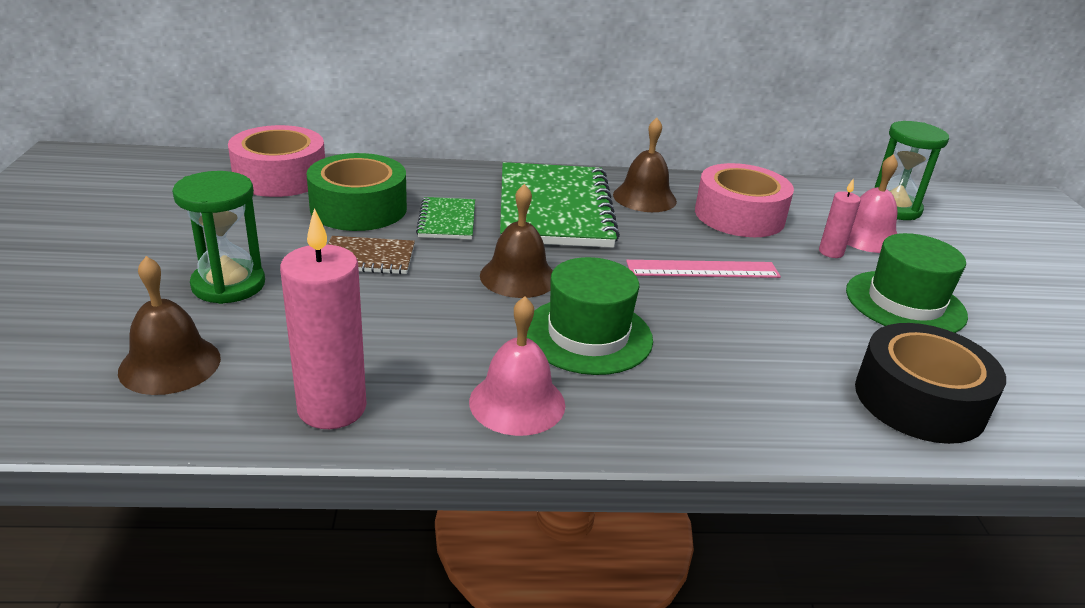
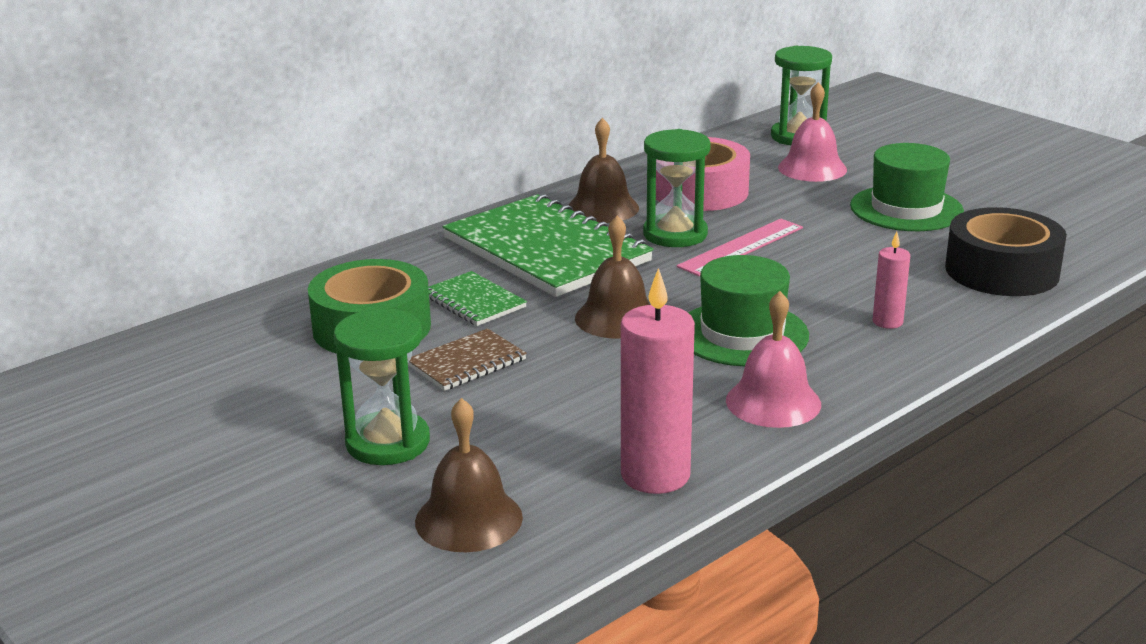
camera: 35 degrees left, 5 degrees down
pink tape [228,125,325,197] -> none
pink candle [819,178,861,258] -> pink candle moved to [873,232,910,329]
none -> green hourglass [643,129,711,247]

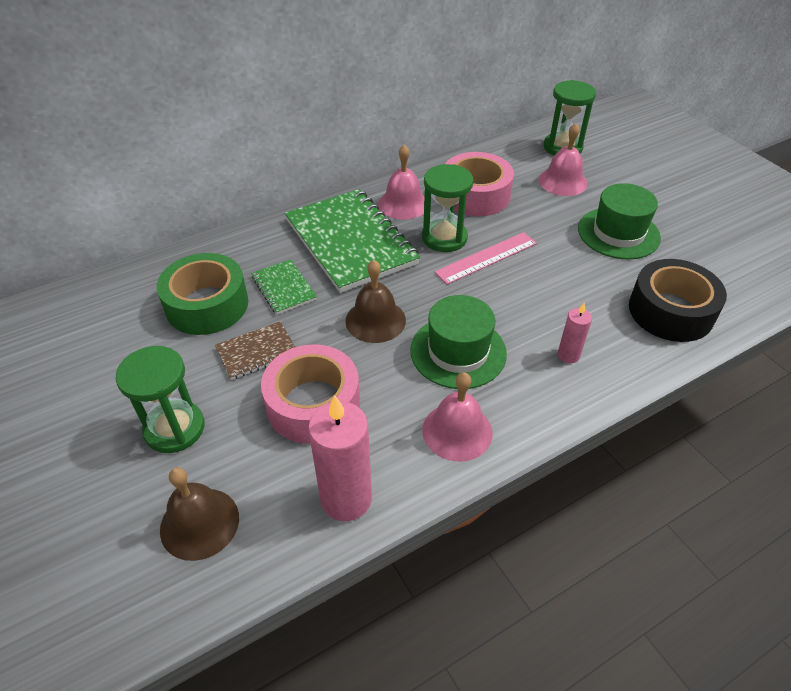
camera: 10 degrees right, 20 degrees up
brown bell [569,118,639,223] -> pink bell [378,145,425,220]
none -> pink tape [261,345,360,444]

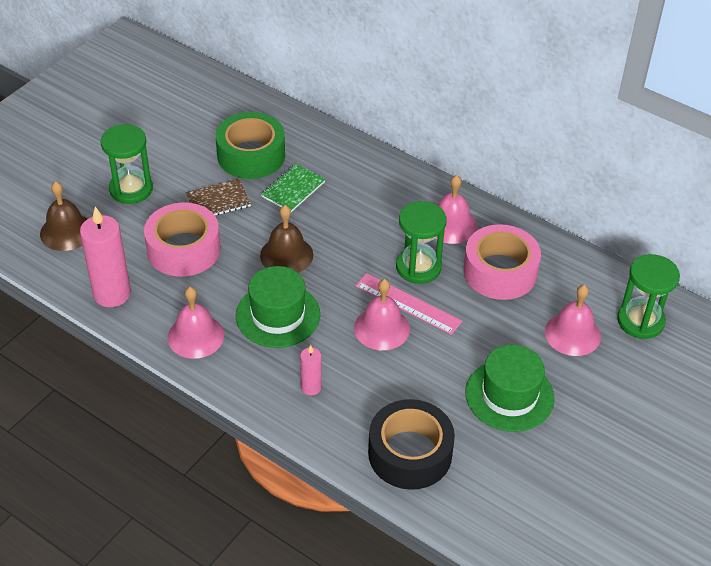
camera: 65 degrees right, 0 degrees up
brown notebook [215,321,295,380] -> brown notebook turned 60 degrees counterclockwise [185,179,251,215]
green notebook [285,189,420,293] -> none
none -> pink bell [354,279,410,350]

